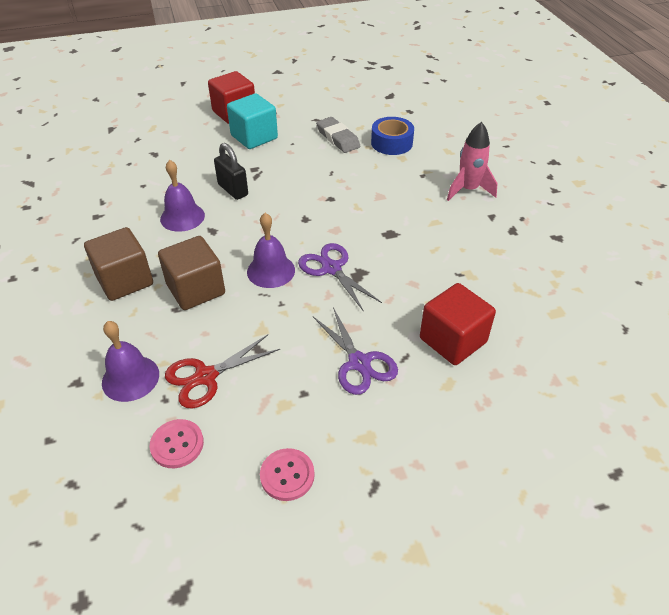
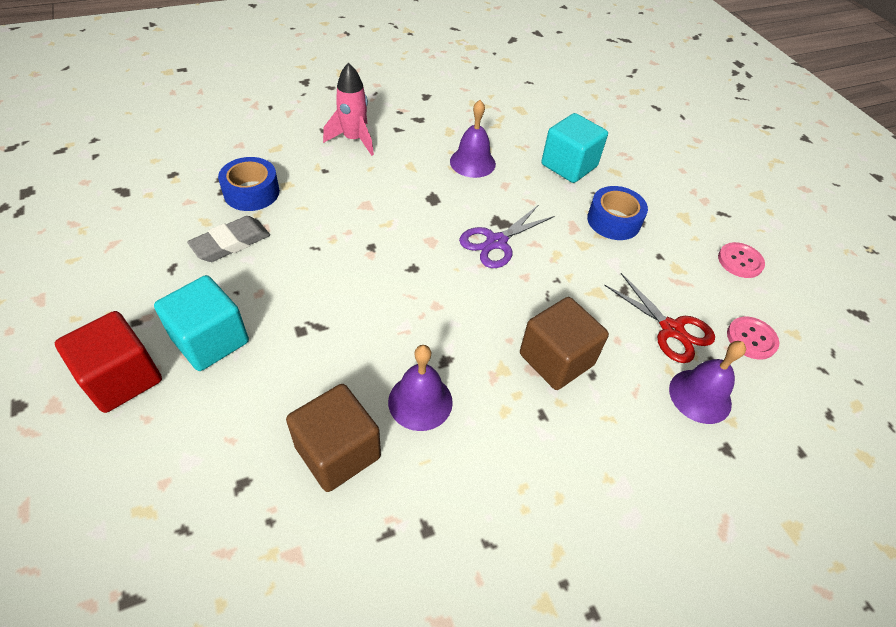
camera: 100 degrees left, 5 degrees up
brown cube [84,227,153,301] -> brown cube moved to [286,384,381,492]
black padlock [214,143,248,200] -> none
purple bell [247,213,295,288] -> purple bell moved to [450,100,496,178]
purple scissors [313,307,398,395] -> blue tape [587,186,648,240]
red cube [420,283,496,365] -> turquoise cube [541,113,608,183]

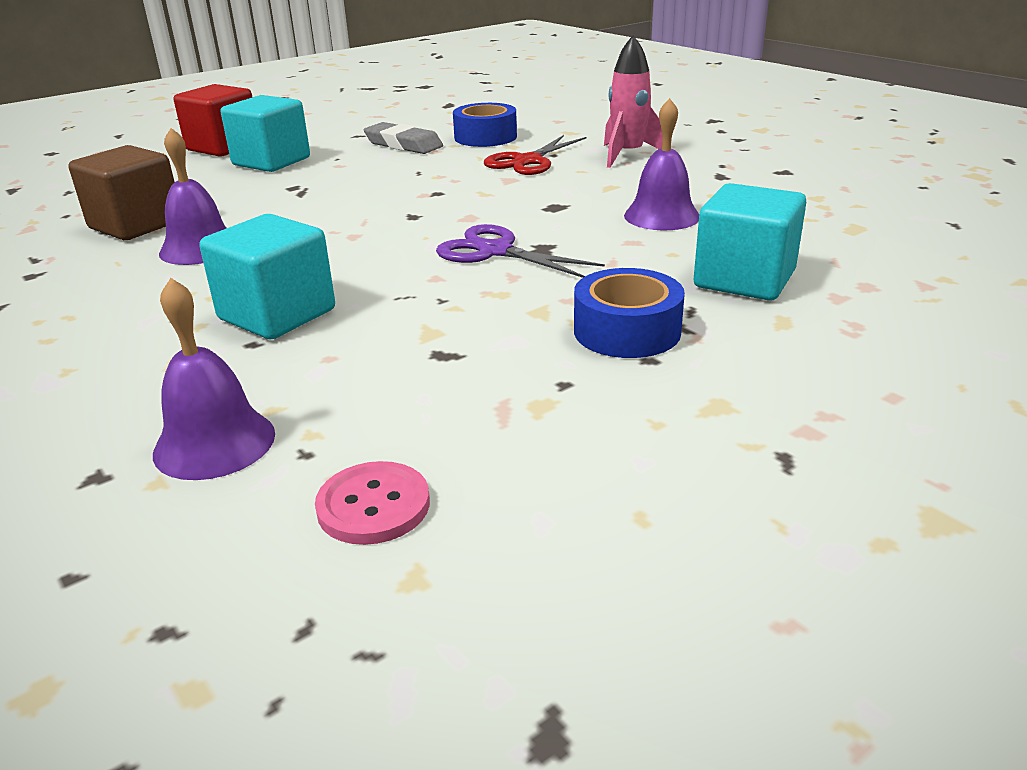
camera: 80 degrees right, 20 degrees down
brown cube [520,297,609,390] -> turquoise cube [200,214,335,339]
red scissors [604,273,715,363] -> red scissors moved to [484,135,586,175]
pink button [718,242,765,278] -> none

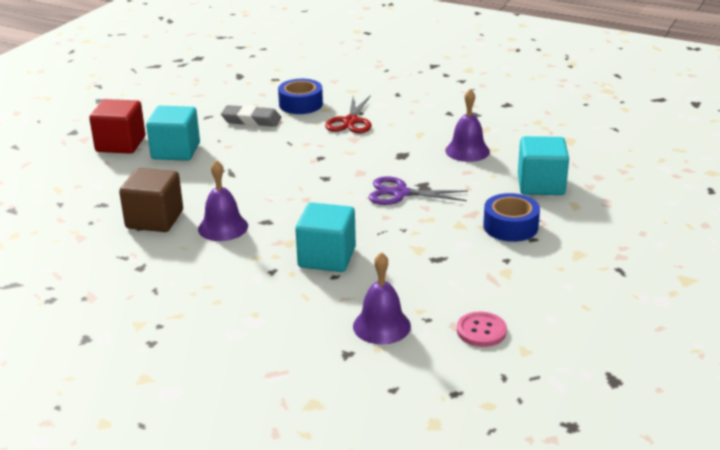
camera: 25 degrees left, 0 degrees up
pink rocket [604,35,662,168] -> none

